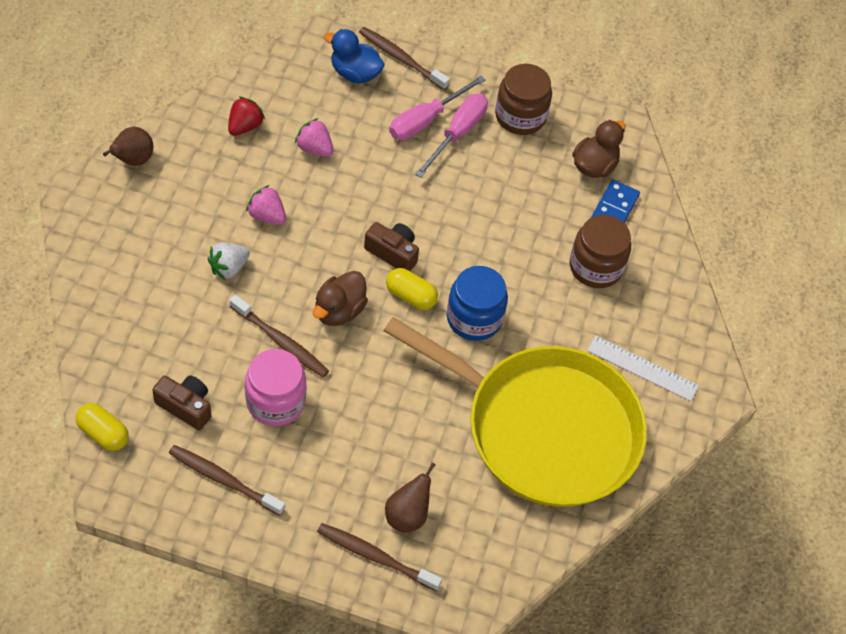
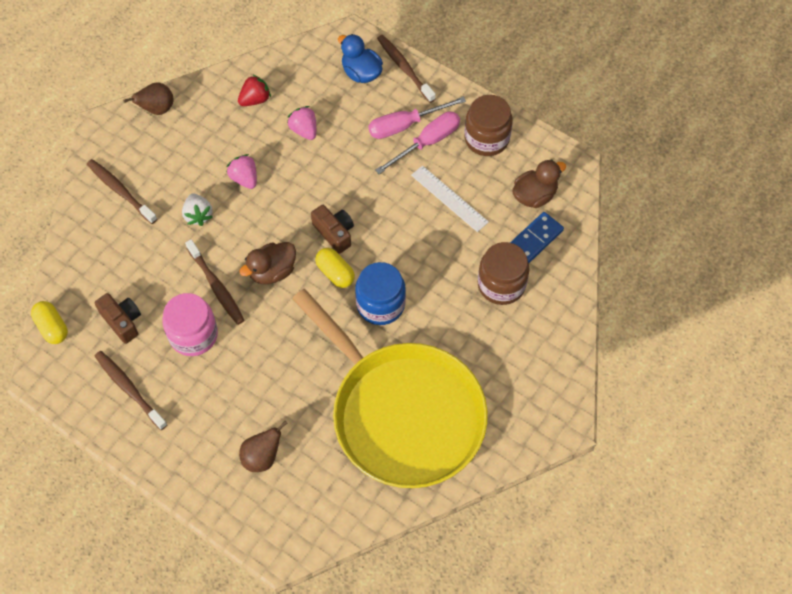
camera: 25 degrees right, 5 degrees up
white strawberry [208,243,250,280] -> white strawberry turned 90 degrees counterclockwise [182,193,213,226]
brown toothbrush [317,523,442,591] -> brown toothbrush moved to [87,159,157,224]
white ruler [587,336,699,401] -> white ruler moved to [411,165,489,232]

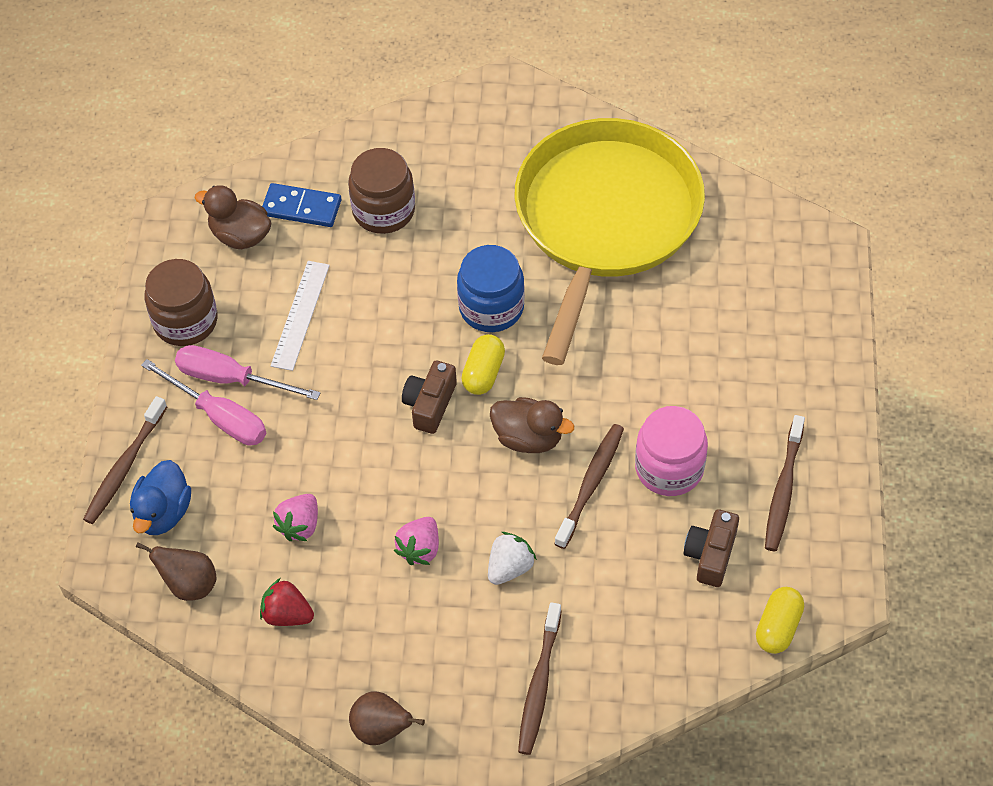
camera: 120 degrees left, 5 degrees down
brown pear [239,421,288,472] -> brown pear moved to [136,542,216,601]

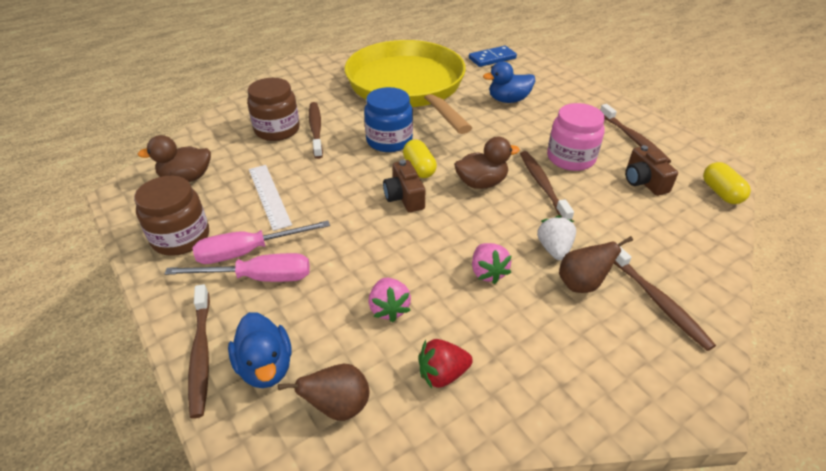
camera: 40 degrees left, 15 degrees down
blue domino [262,183,341,227] -> blue domino moved to [469,46,517,67]
brown pear [349,691,425,745] -> brown pear moved to [559,236,633,293]
none -> brown toothbrush [309,102,323,159]
none -> blue duck [483,61,535,103]

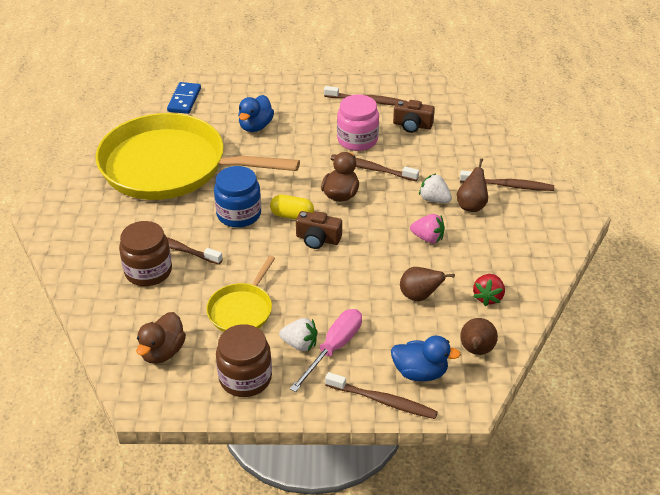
camera: 55 degrees left, 0 degrees up
pink screwdriver [193,221,330,264] -> white strawberry [279,318,317,351]
white ruler [249,165,292,231] -> yellow pan [206,256,275,332]
pink strawberry [368,278,411,322] -> brown pear [400,267,455,301]
yellow capsule [703,162,751,204] -> none

